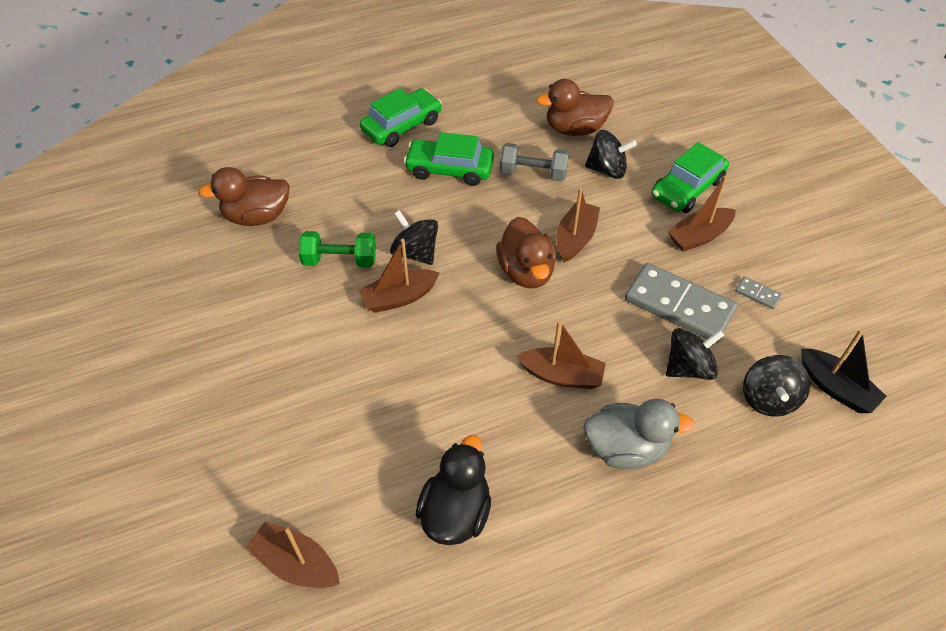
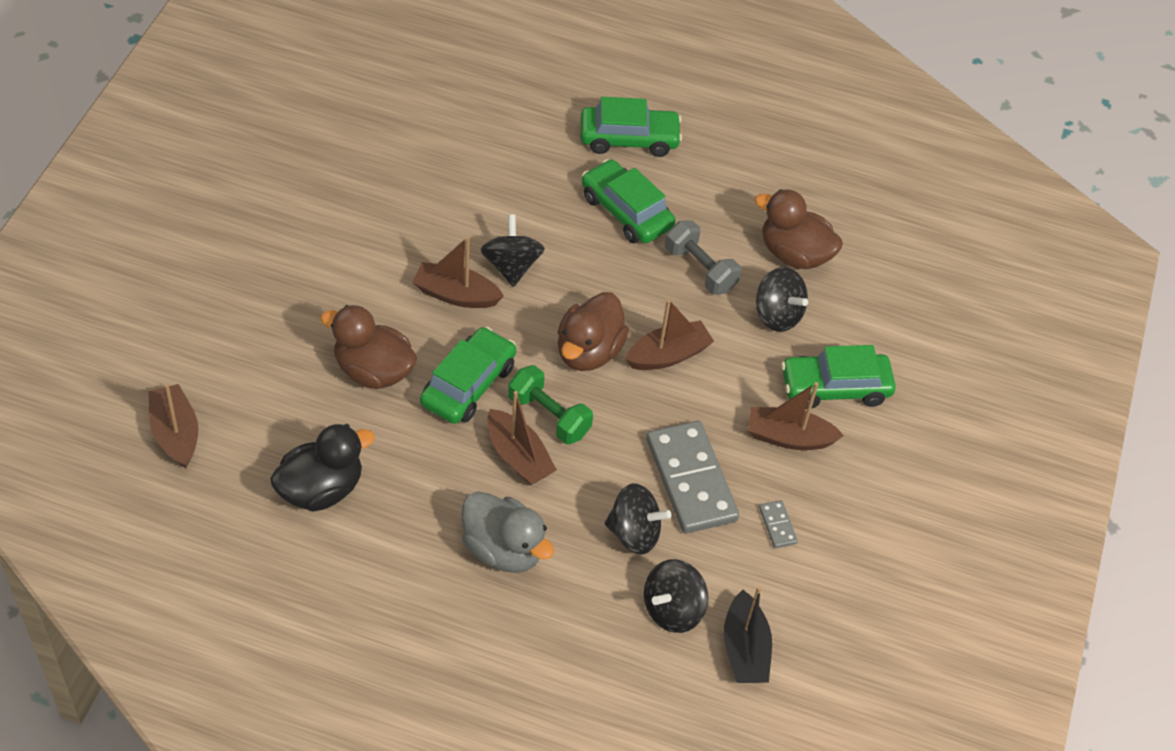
camera: 35 degrees right, 0 degrees up
brown duck [198,167,290,226] -> brown duck moved to [320,305,417,389]
green dumbbell [299,231,376,268] -> green dumbbell moved to [508,365,593,444]
none -> green car [420,327,516,424]

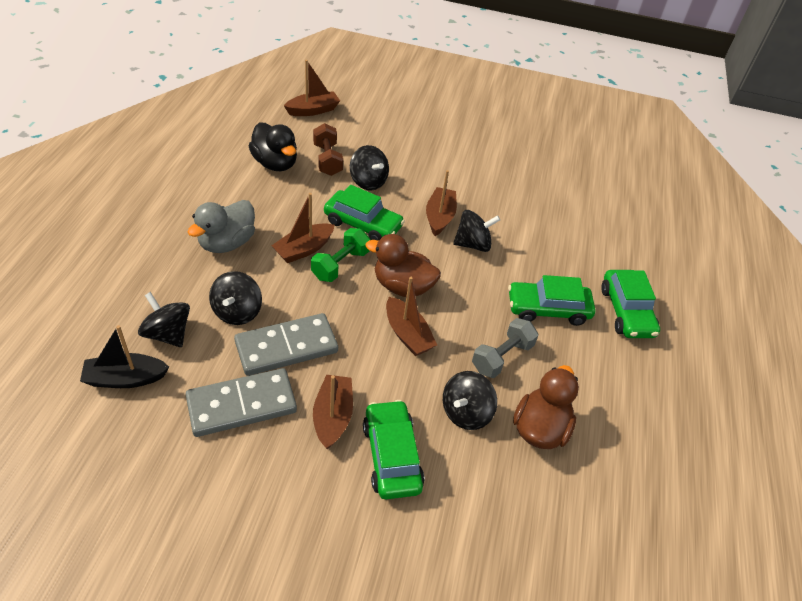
camera: 85 degrees right, 5 degrees down
brown duck [320,305,417,389] -> black spinning top [350,145,389,190]
green car [582,159,676,244] -> green car turned 135 degrees counterclockwise [508,275,595,326]
grey domino [759,500,798,548] -> grey domino [186,368,297,437], size x2.40
none -> brown dumbbell [313,123,343,176]

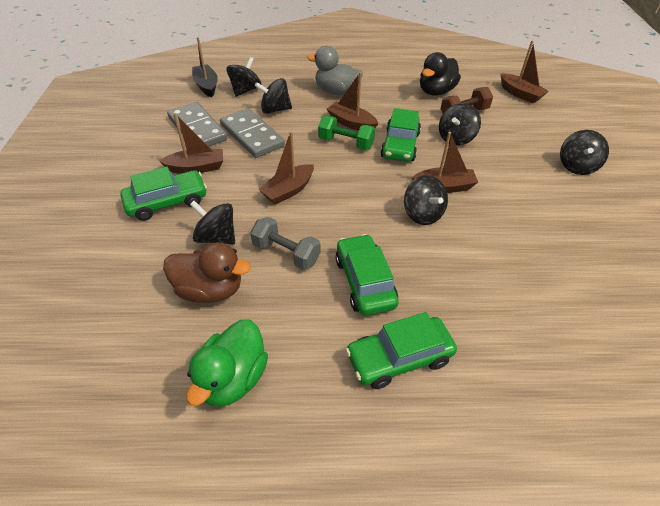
camera: 80 degrees right, 0 degrees up
brown duck [365,234,441,297] -> none
none -> green duck [186,319,268,407]
none -> black spinning top [560,130,609,175]

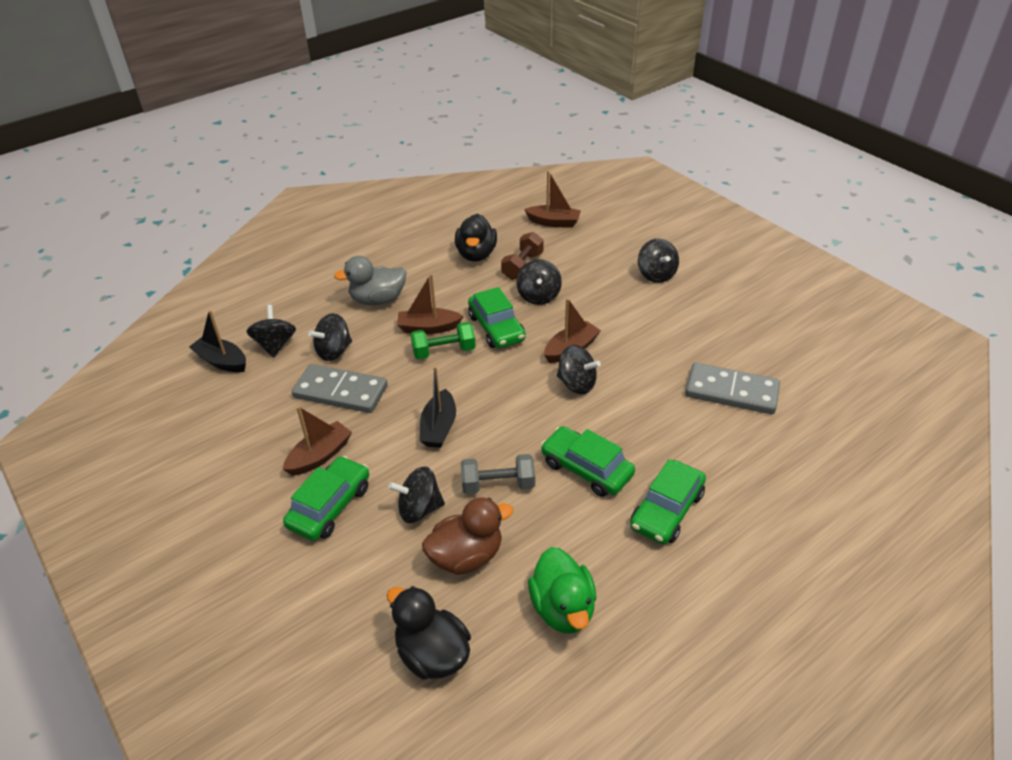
camera: 35 degrees left, 5 degrees down
grey domino [167,102,227,146] -> grey domino moved to [685,363,780,414]
brown boat [258,131,314,205] -> black boat [420,366,456,448]
none -> black duck [387,586,471,680]

